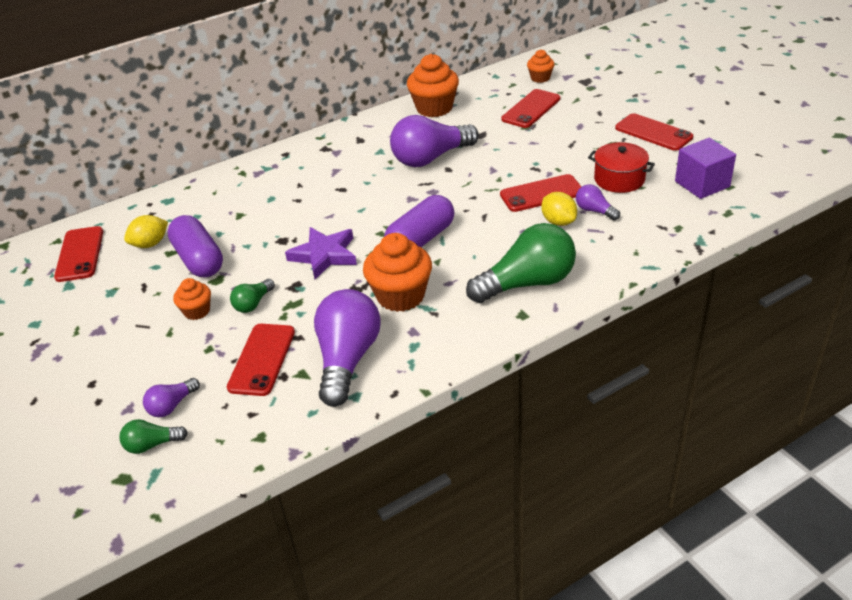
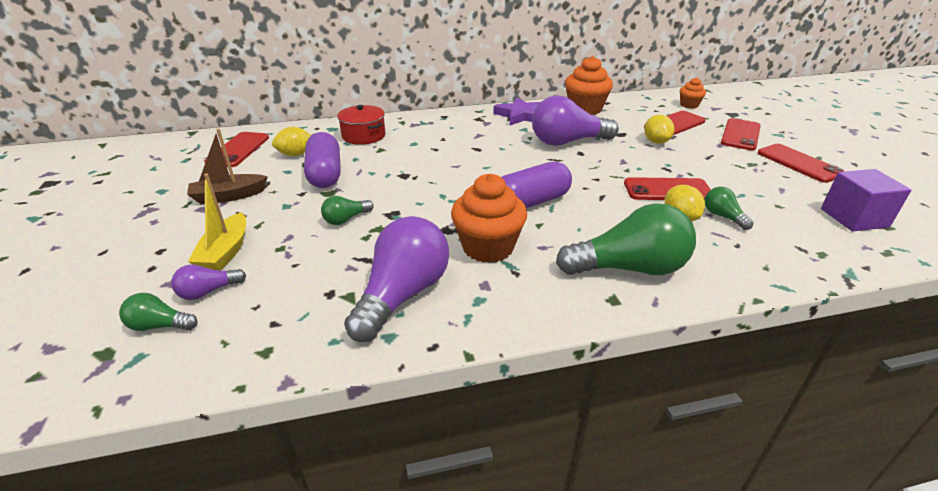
camera: 15 degrees right, 5 degrees down
orange cupcake [173,278,211,320] -> none
red phone [227,324,295,396] -> red phone moved to [721,118,761,150]
purple star [285,227,357,279] -> purple star moved to [493,97,541,125]
purple light bulb [576,184,620,220] -> green light bulb [705,187,754,230]
red pot [588,142,655,193] -> red pot moved to [337,105,385,145]
none -> brown boat [187,129,268,204]
none -> yellow boat [188,174,246,271]
none -> yellow lemon [644,115,674,144]

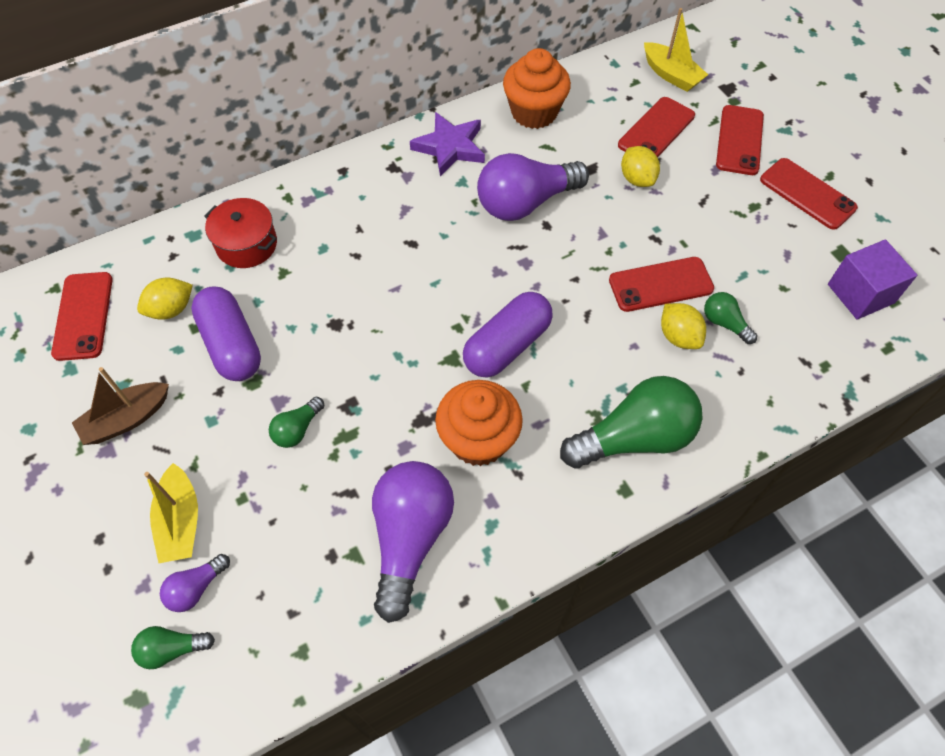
camera: 15 degrees left, 25 degrees up
orange cupcake [680,77,706,108] -> yellow boat [644,8,708,92]

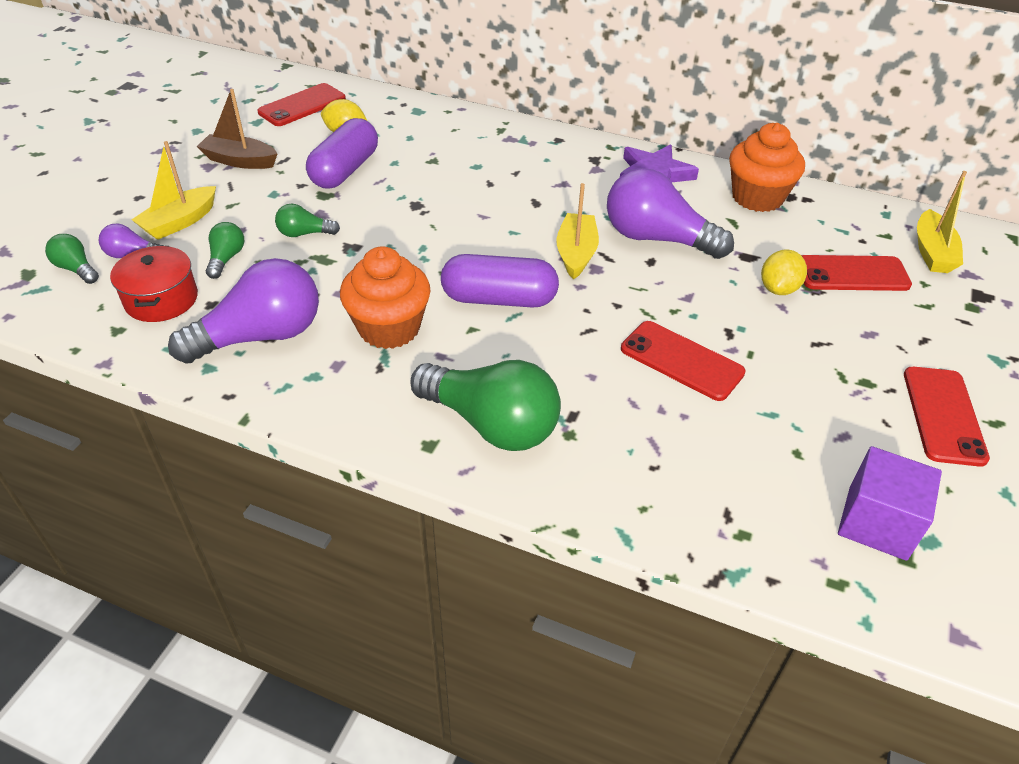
camera: 50 degrees right, 15 degrees down
red pot [204,198,277,268] -> red pot moved to [110,246,198,322]
yellow lemon [661,303,706,349] -> none
green light bulb [704,292,757,344] -> green light bulb moved to [206,222,244,279]
red phone [716,105,764,175] -> none
none -> yellow boat [556,183,599,279]

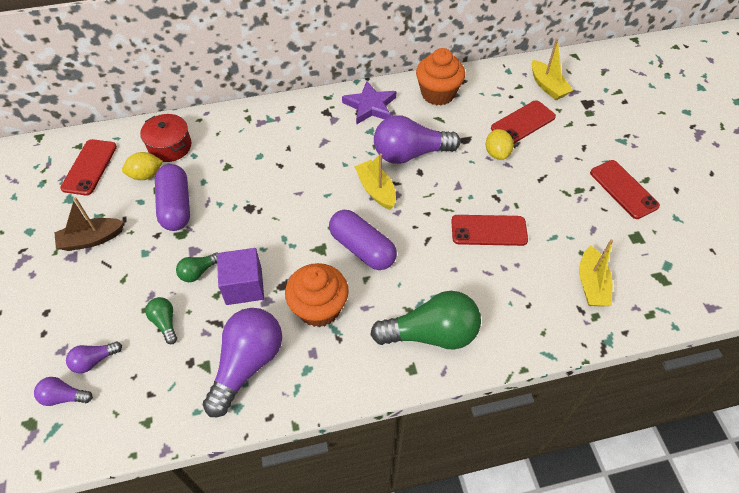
camera: 35 degrees left, 10 degrees up
green light bulb [45,234,99,284] -> purple light bulb [34,377,93,406]
red pot [110,246,198,322] -> red pot moved to [140,114,191,162]
yellow boat [132,141,216,240] -> yellow boat moved to [579,239,613,307]
purple capsule [441,254,559,308] -> purple capsule turned 75 degrees clockwise [329,210,397,270]
purple cube [838,446,942,561] -> purple cube moved to [217,248,264,305]

